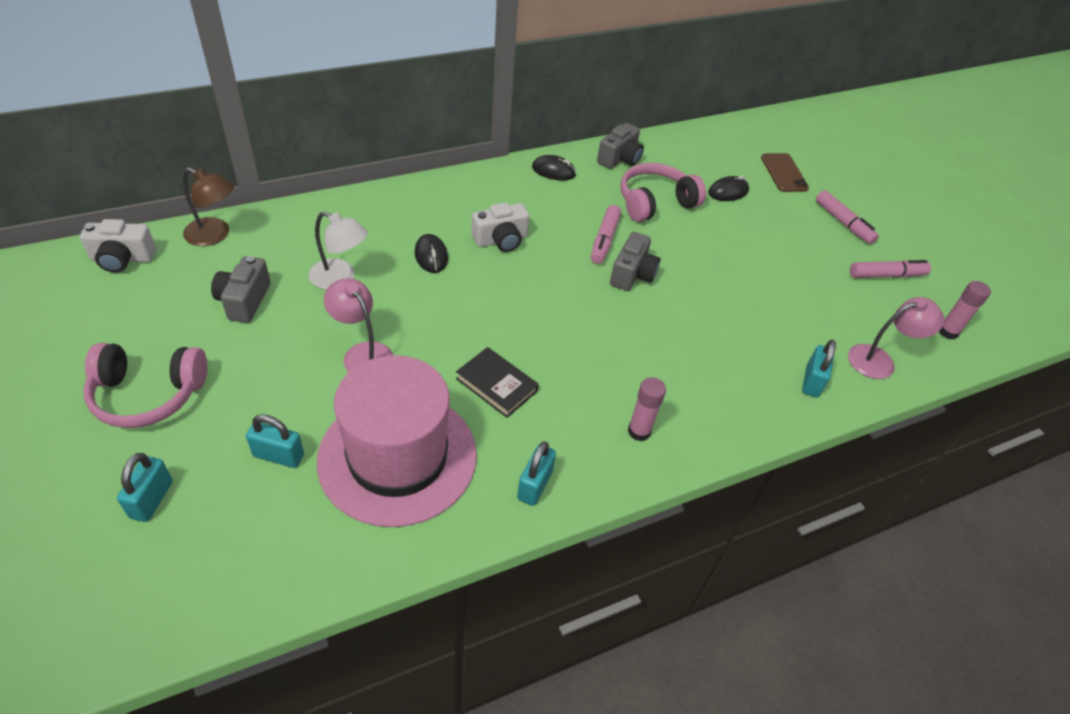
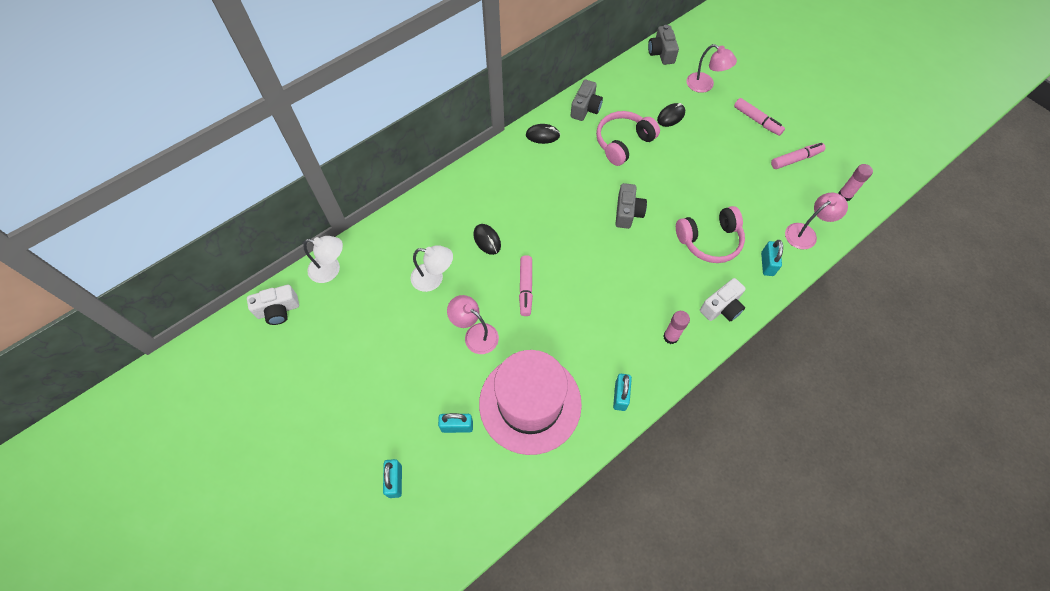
camera: 10 degrees left, 15 degrees up
pink headphones [83,343,207,428] -> pink headphones moved to [676,206,745,263]
brown lamp [183,168,234,246] -> white lamp [303,236,343,283]
grey camera [211,256,270,323] -> grey camera moved to [648,25,679,65]
black book [456,347,539,418] -> none
white camera [472,202,529,252] -> white camera moved to [700,278,746,322]
pink marker [591,205,621,264] -> pink marker moved to [519,255,533,316]
brown phone [761,153,809,192] -> pink lamp [686,44,737,93]

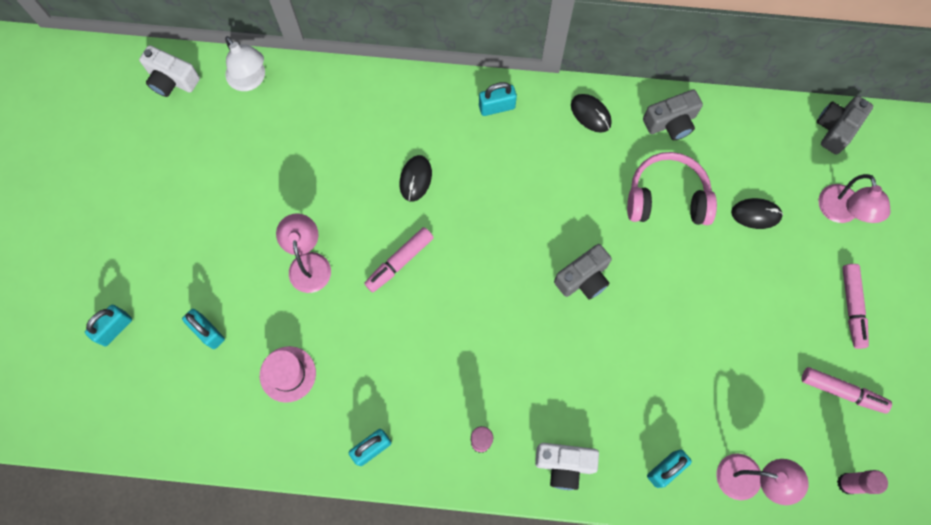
camera: 45 degrees right, 10 degrees up
white lamp [410,245,453,292] -> none
pink hat [479,350,582,455] -> pink hat [260,346,316,403], size x0.44
pink headphones [676,206,745,263] -> none
none -> turquoise padlock [479,82,517,116]

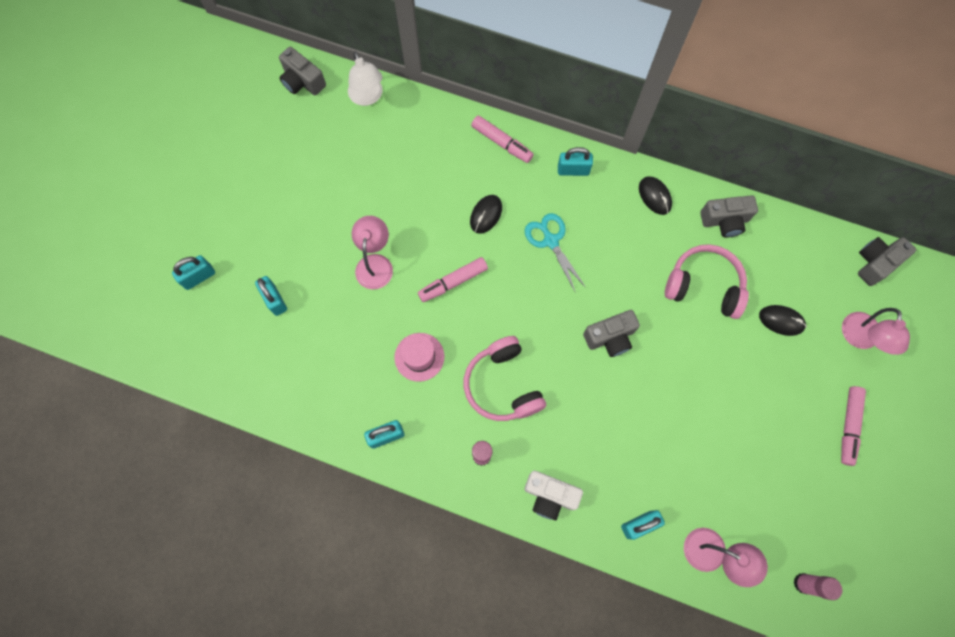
camera: 15 degrees right, 0 degrees up
white camera [139,45,200,97] -> grey camera [279,47,326,95]
pink hat [260,346,316,403] -> pink hat moved to [394,333,444,382]
pink marker [802,367,892,414] -> pink marker moved to [471,116,534,163]
none -> pink headphones [464,336,546,421]
none -> turquoise scissors [525,213,586,293]

